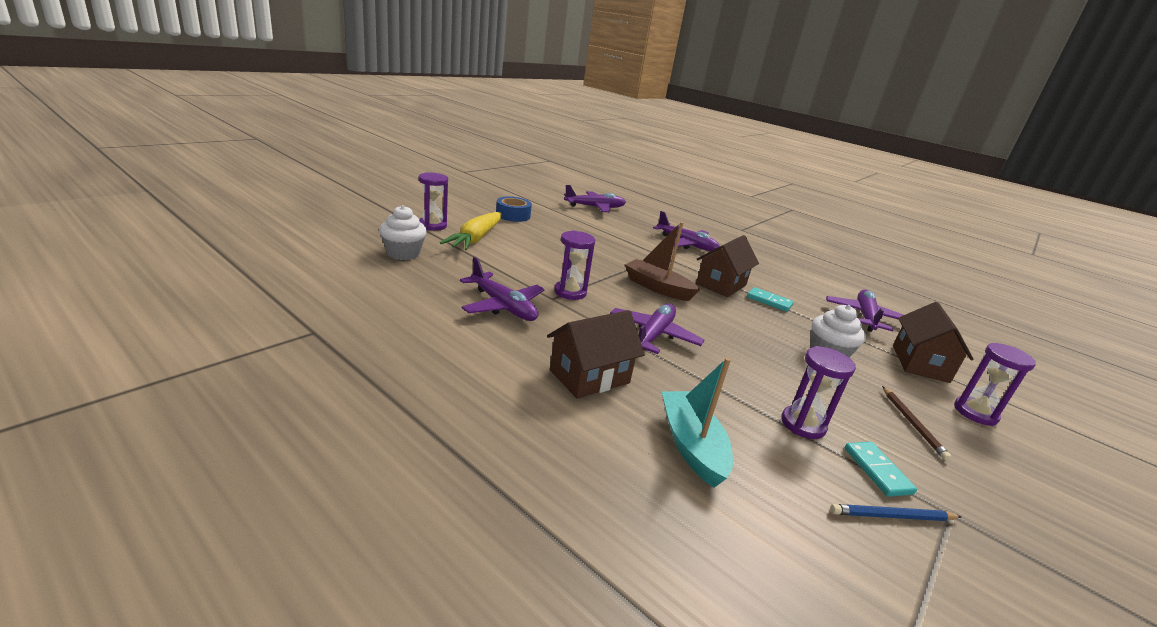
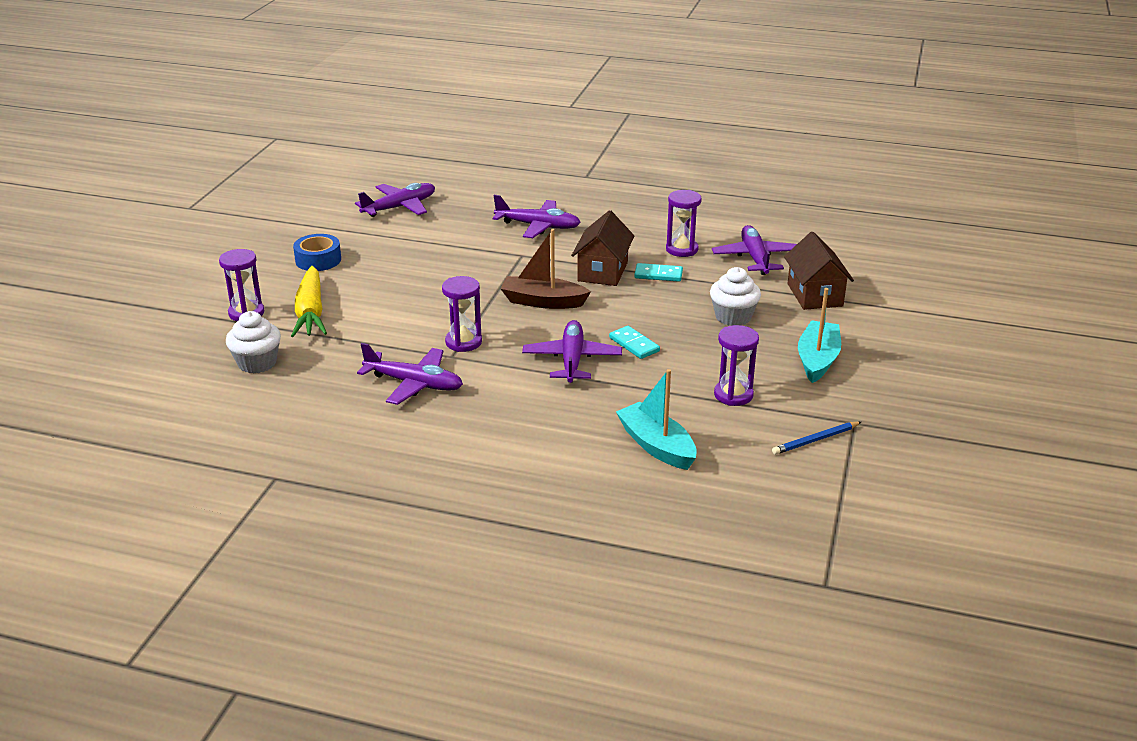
camera: 20 degrees left, 5 degrees up
brown house [547,310,645,399] -> none
turquoise domino [845,442,917,497] -> turquoise domino moved to [609,326,660,359]
brown pencil [882,386,952,461] -> turquoise boat [798,288,841,383]
purple hourglass [954,343,1036,426] -> purple hourglass moved to [666,190,702,257]

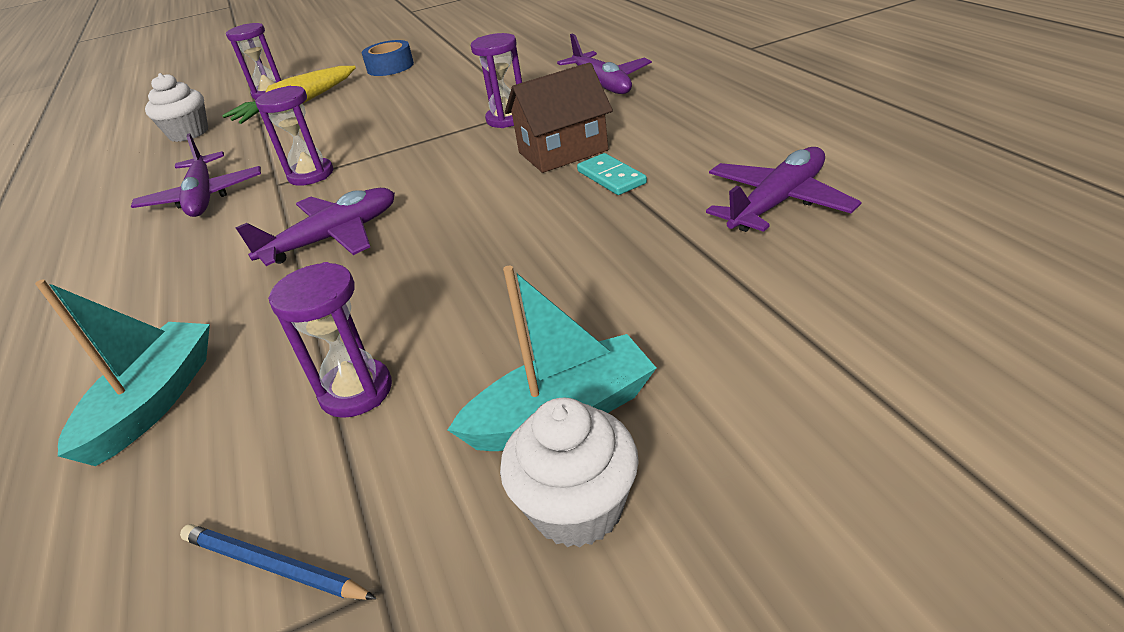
camera: 55 degrees right, 5 degrees up
purple plane [355,183,435,217] -> none
brown boat [501,229,591,309] -> none
turquoise domino [609,326,660,359] -> none
purple hourglass [666,190,702,257] -> purple hourglass moved to [471,33,522,128]
white cupcake [710,267,761,326] -> white cupcake moved to [500,398,639,547]
brown house [784,232,854,310] -> none

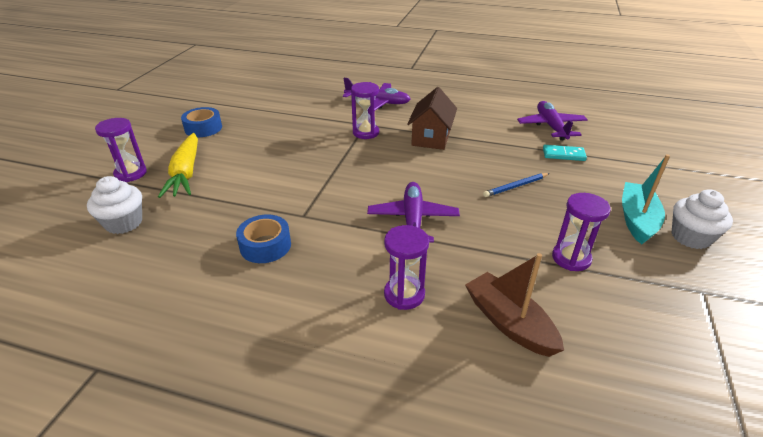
camera: 55 degrees left, 0 degrees up
turquoise boat [35,279,210,466] -> brown boat [465,253,564,357]
purple plane [131,133,261,217] -> blue tape [236,214,291,263]
blue pencil [180,524,377,600] -> blue pencil moved to [483,173,550,197]
purple hourglass [255,86,333,186] -> purple hourglass moved to [384,225,429,310]
turquoise domino [577,153,647,195] -> turquoise domino moved to [543,145,587,161]

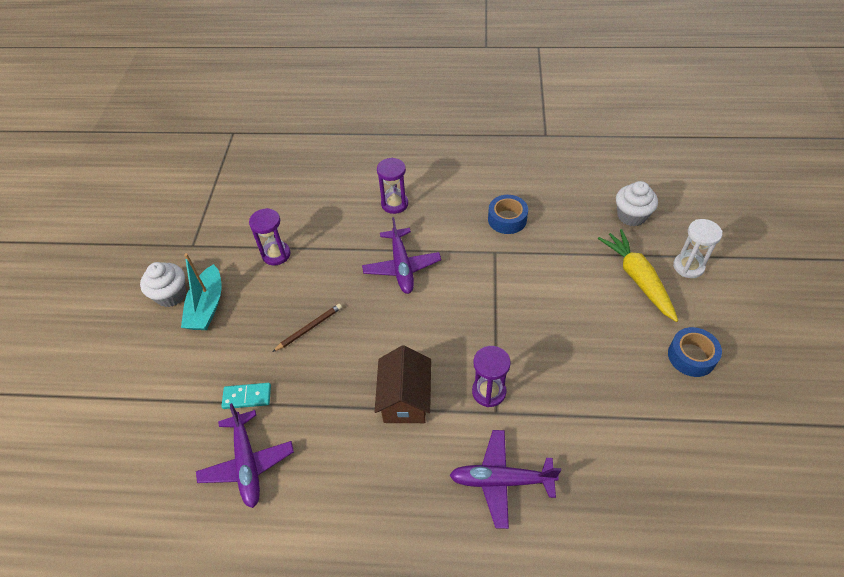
camera: 170 degrees right, 15 degrees up
purple hourglass [95,118,147,182] -> white hourglass [673,219,723,278]
brown boat [465,253,564,357] -> none
blue pencil [483,173,550,197] -> brown pencil [272,304,342,352]

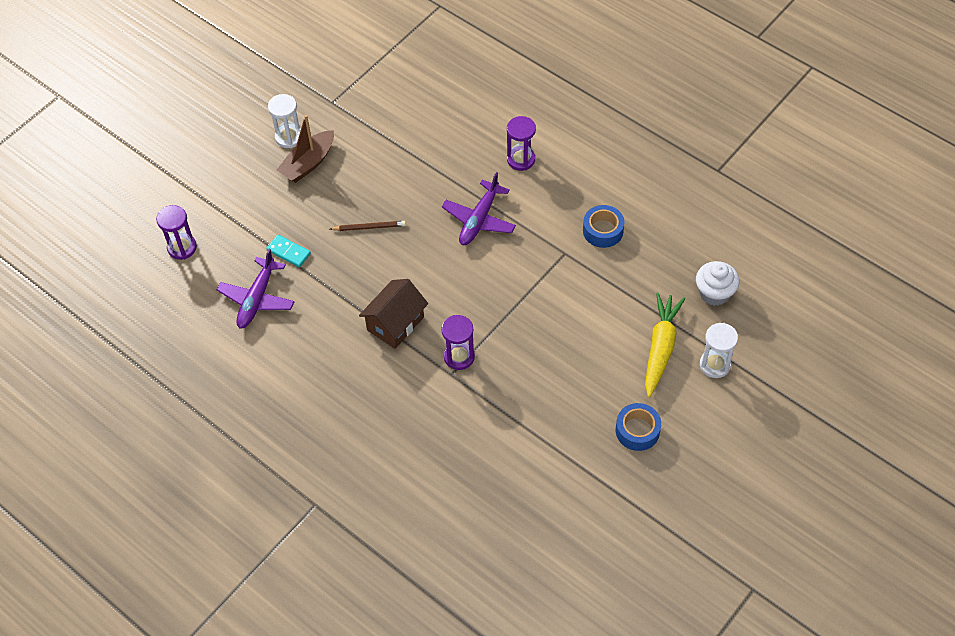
camera: 35 degrees right, 5 degrees up
white cupcake [140,262,186,307] -> white hourglass [268,94,301,148]
turquoise boat [181,253,222,330] -> brown boat [277,115,334,183]
purple hourglass [249,208,291,265] -> purple hourglass moved to [156,205,197,260]
purple plane [449,430,561,529] -> none

